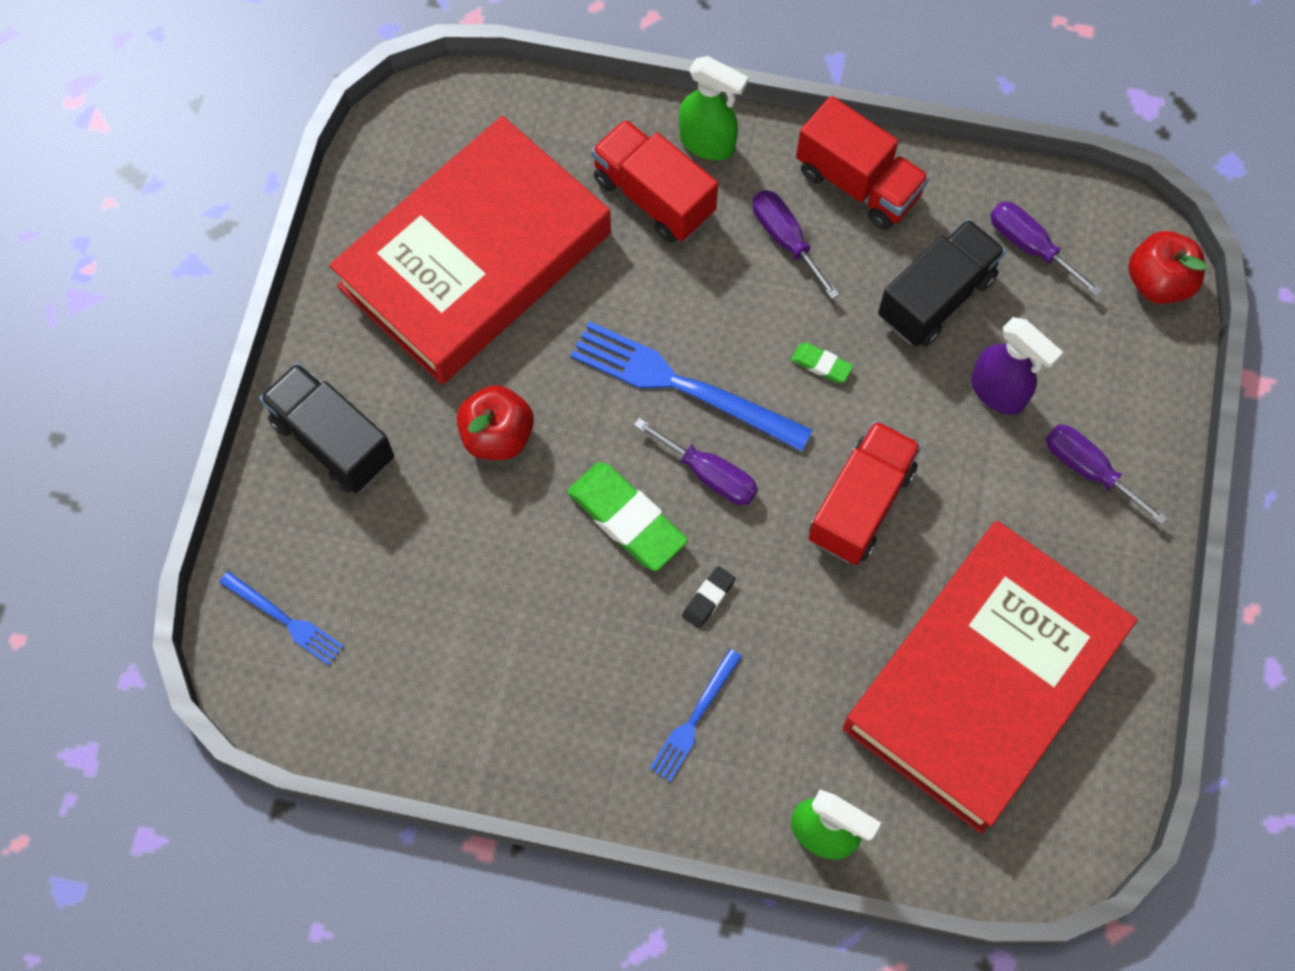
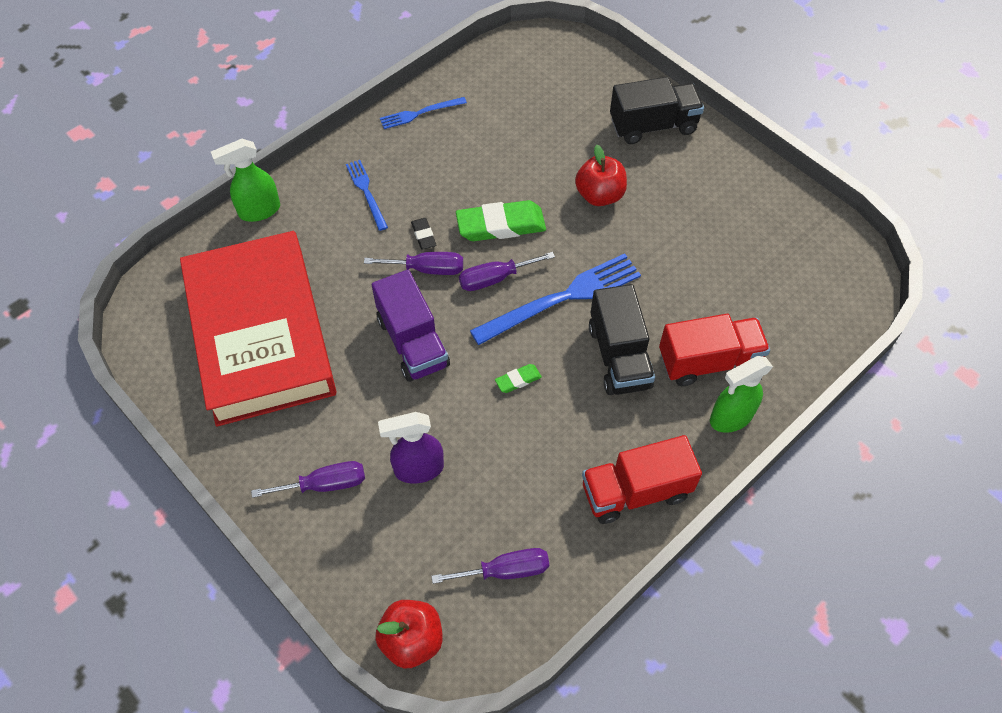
camera: 125 degrees right, 10 degrees down
blue fork [219,571,344,665] -> blue fork moved to [380,97,467,129]
red book [329,116,611,385] -> none
purple screwdriver [753,190,839,299] -> purple screwdriver moved to [364,252,463,275]
red truck [808,420,922,565] -> purple truck [372,270,450,382]
black truck [878,219,1006,347] -> black truck moved to [589,284,655,395]

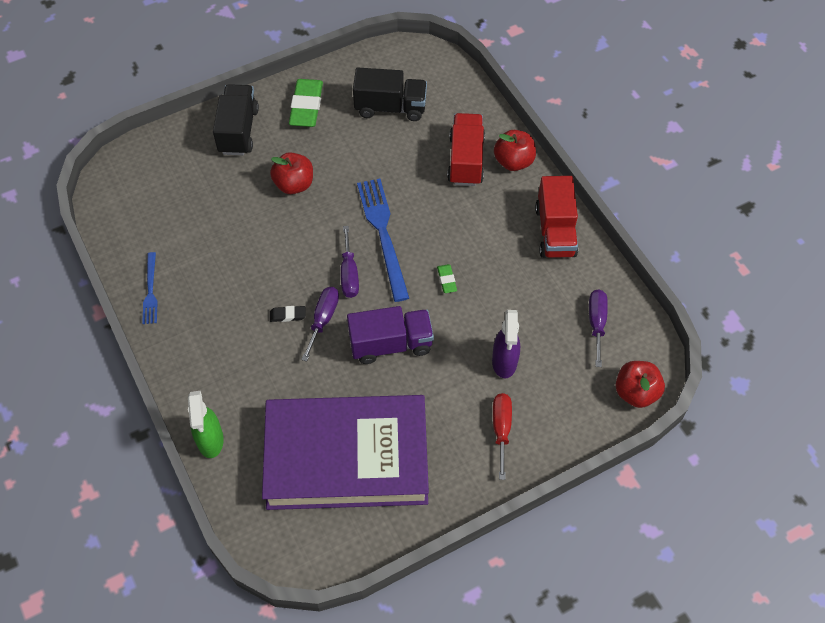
camera: 75 degrees left, 0 degrees up
red book [180,231,337,427] -> purple book [262,395,429,510]
purple screwdriver [251,461,365,498] -> red screwdriver [493,393,512,480]
blue fork [346,160,388,231] -> none
green eraser [456,200,546,241] -> green eraser moved to [289,79,323,127]
black truck [589,284,655,395] -> black truck moved to [353,68,427,121]
green spray bottle [710,356,773,433] -> red apple [494,130,536,171]

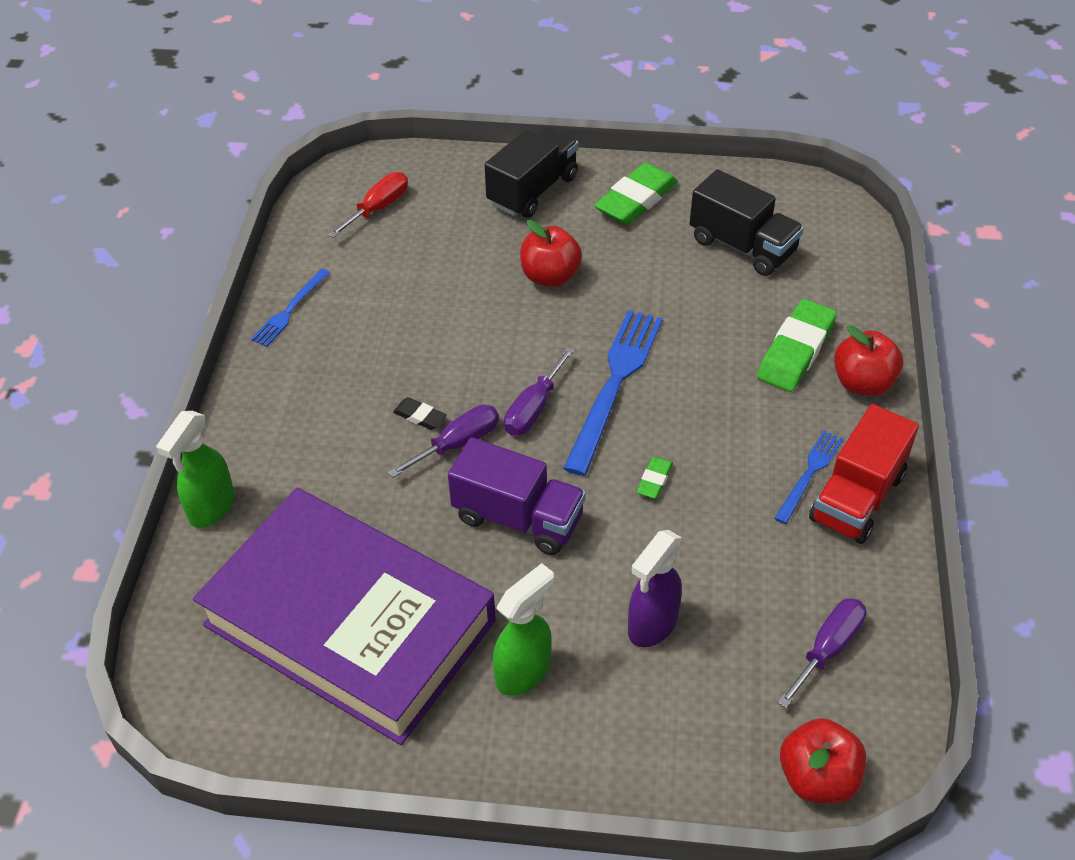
camera: 35 degrees right, 10 degrees down
red truck [447,113,485,186] -> green eraser [757,299,837,392]
red screwdriver [493,393,512,480] -> red screwdriver moved to [328,172,408,238]
none -> green spray bottle [493,563,554,696]
none -> blue fork [774,430,843,524]

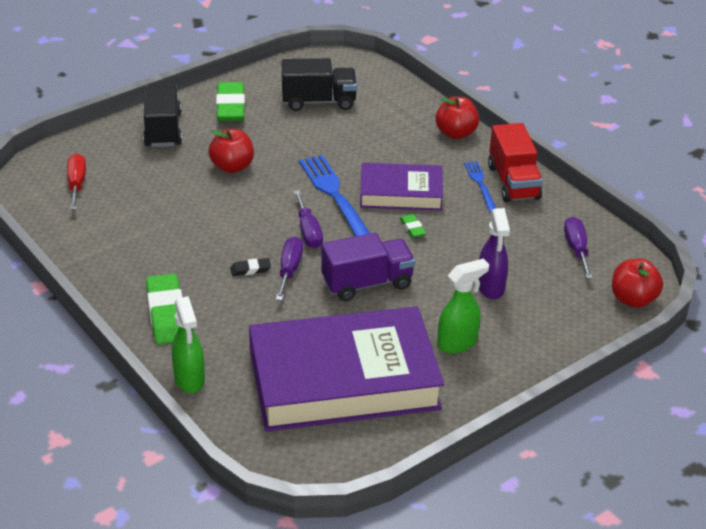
camera: 45 degrees left, 10 degrees down
blue fork [251,268,330,347] -> none
green spray bottle [493,563,554,696] -> green spray bottle turned 60 degrees clockwise [437,259,489,353]
green eraser [757,299,837,392] -> green eraser moved to [146,273,182,344]
none -> purple book [360,163,443,211]

